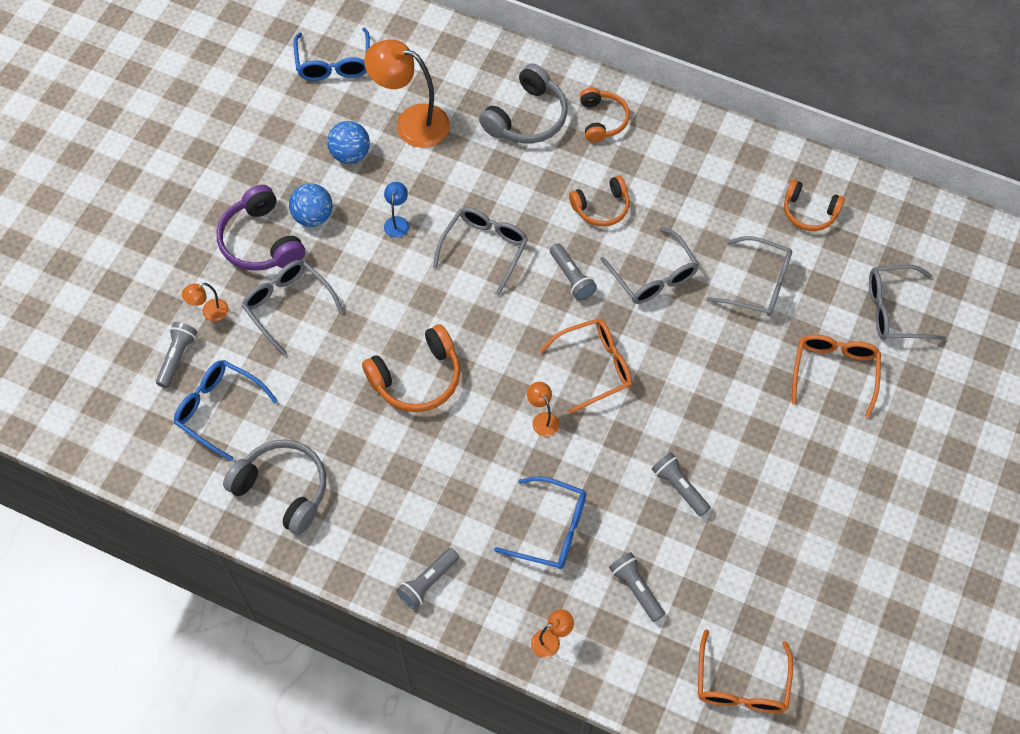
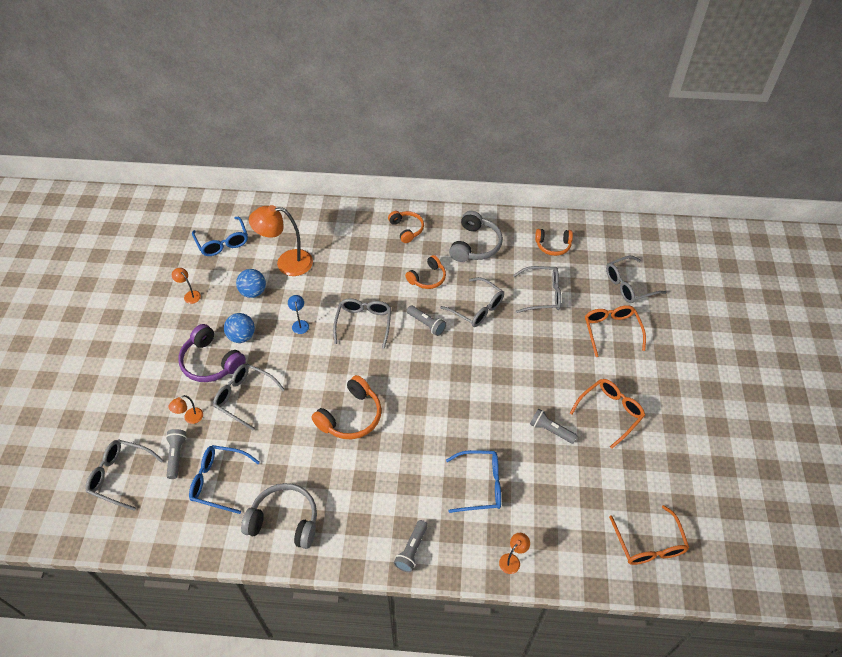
camera: 20 degrees left, 10 degrees down
grey headphones [479,64,568,143] -> grey headphones moved to [449,211,503,262]
orange lamp [527,382,559,437] -> orange lamp moved to [172,268,201,304]
orange glasses [539,318,632,414] -> orange glasses moved to [570,379,645,449]
grey flashlight [609,552,665,622] -> none
none -> grey glasses [86,440,164,511]

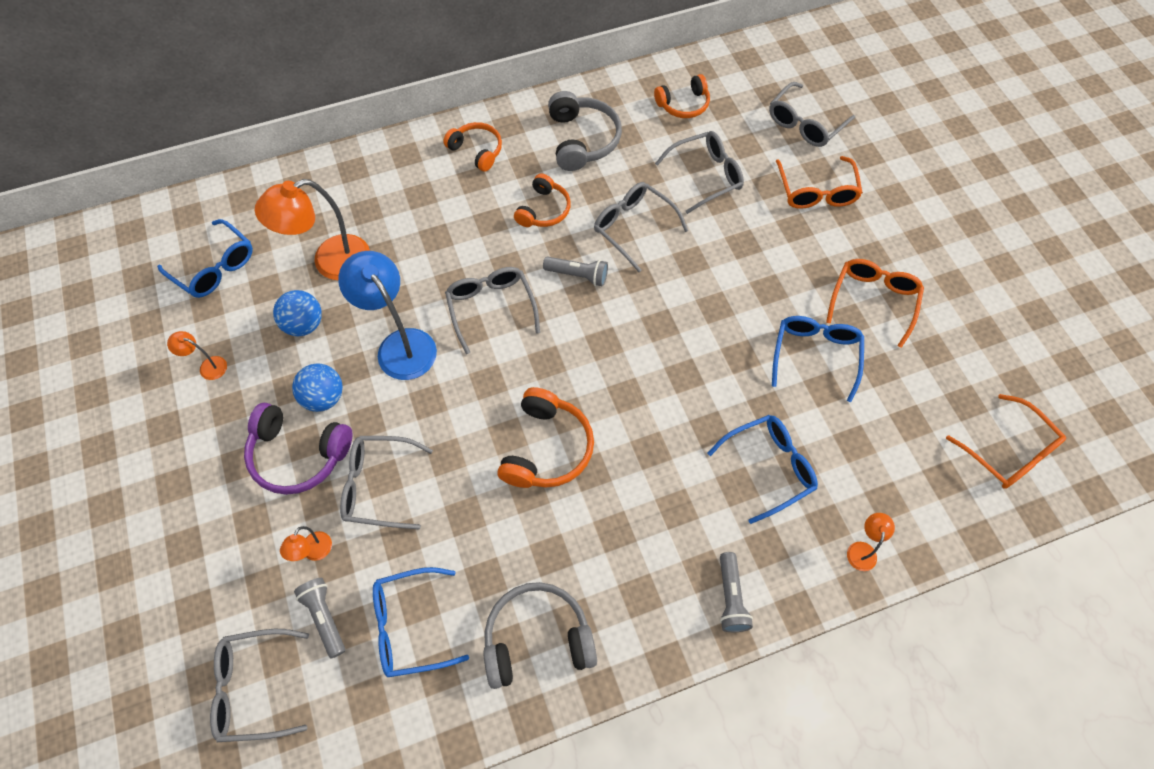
camera: 25 degrees left, 10 degrees up
blue lamp [288,295,309,334] -> blue lamp [338,251,437,380], size x2.20
grey glasses [440,277,504,327] -> grey glasses turned 150 degrees counterclockwise [594,182,689,272]
grey flashlight [530,408,577,444] -> blue glasses [772,316,864,402]
orange glasses [585,305,646,357] -> orange glasses turned 150 degrees counterclockwise [776,156,863,209]

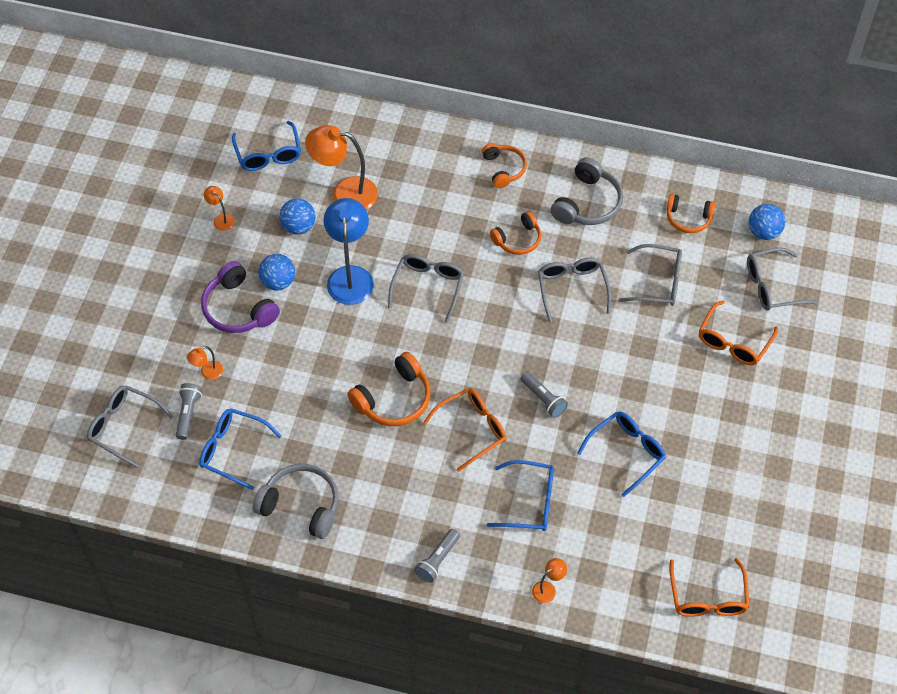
camera: 35 degrees right, 5 degrees down
grey glasses [340,436,433,530] -> none
grey flashlight [543,256,608,286] -> grey flashlight moved to [520,371,568,418]
orange glasses [826,259,924,348] -> orange glasses moved to [423,388,506,472]
none -> blue ball [749,204,785,240]

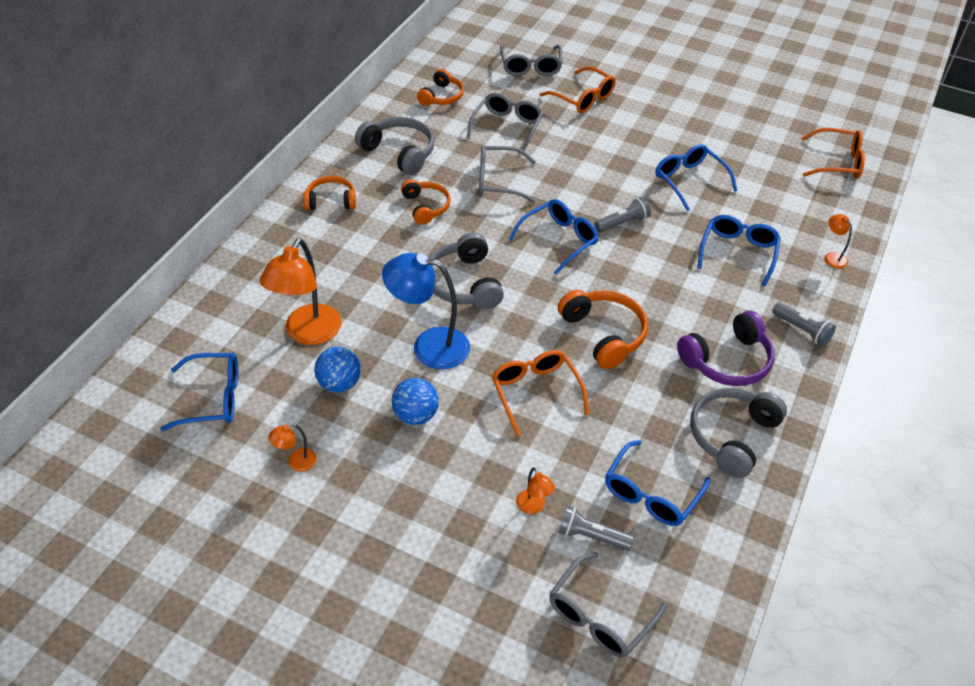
camera: 80 degrees left, 10 degrees down
purple headphones [201,261,280,333] -> purple headphones moved to [677,311,774,386]
grey glasses [388,254,464,323] -> grey headphones [428,232,504,309]
orange glasses [423,388,506,472] -> orange glasses moved to [492,350,589,436]
blue ball [749,204,785,240] -> none
none -> blue glasses [509,199,599,275]

